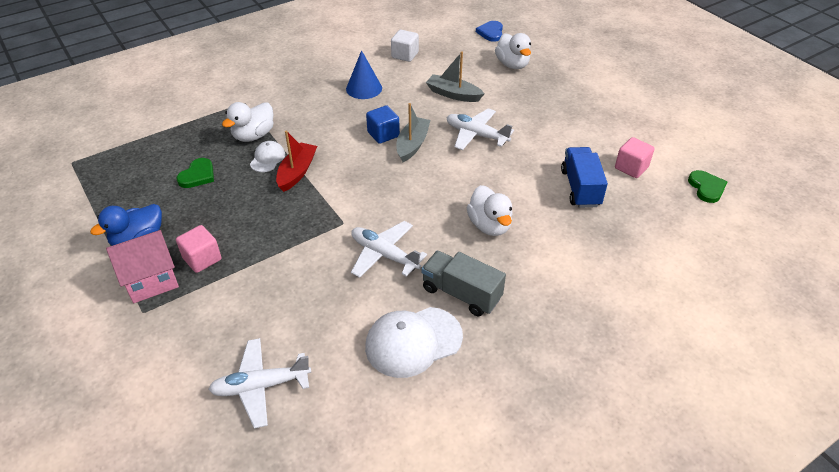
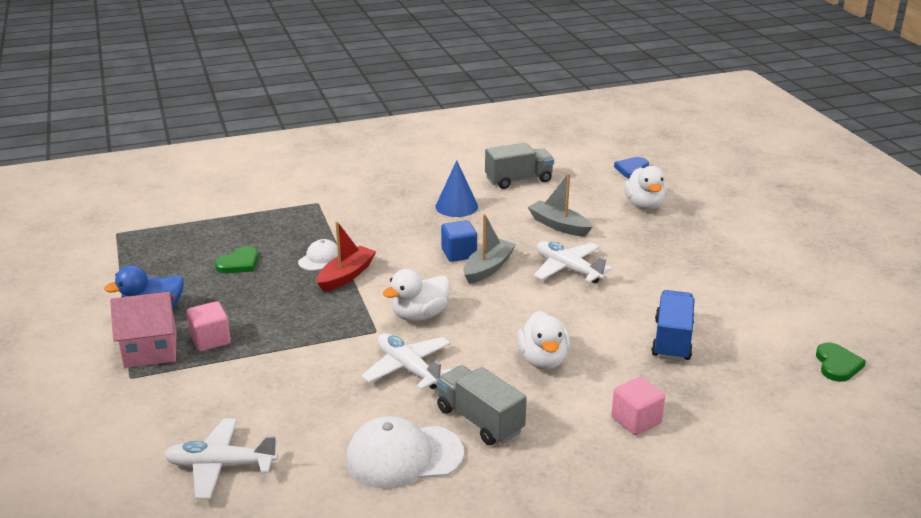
camera: 15 degrees right, 15 degrees down
white duck [222,102,273,142] -> white duck moved to [383,269,450,321]
white cube [391,30,419,62] -> grey truck [485,143,554,189]
pink cube [615,137,655,178] -> pink cube moved to [611,377,665,435]

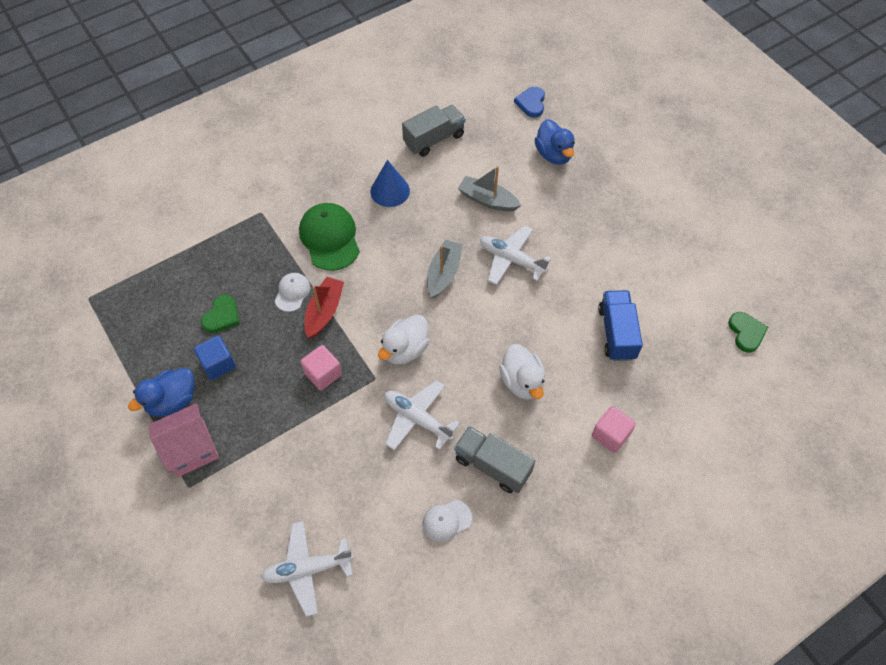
camera: 15 degrees left, 30 degrees up
pink cube [186,301,231,351] -> pink cube moved to [301,345,342,390]
white cap [346,416,464,489] -> white cap [423,500,472,542], size x0.54
blue cube [441,220,477,262] -> blue cube moved to [194,336,236,380]
white duck [624,166,667,210] -> blue duck [535,119,575,165]
none -> green cap [299,203,360,271]

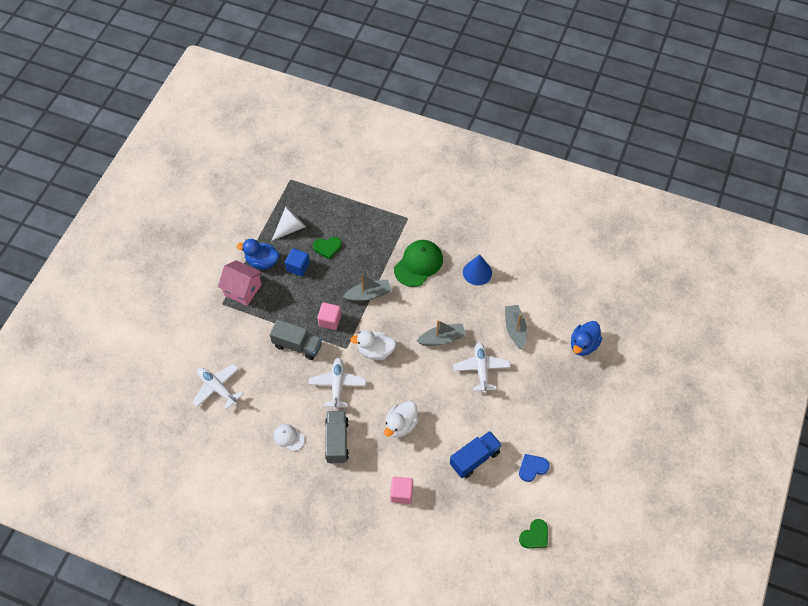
camera: 55 degrees right, 0 degrees up
white cap [275,273,311,312] -> none
red boat [304,277,344,338] -> grey boat [343,275,392,302]
grey truck [402,105,465,157] -> grey truck moved to [270,319,322,360]
blue heart [514,87,545,118] -> blue heart moved to [519,454,549,482]
none -> white cone [272,207,306,241]

